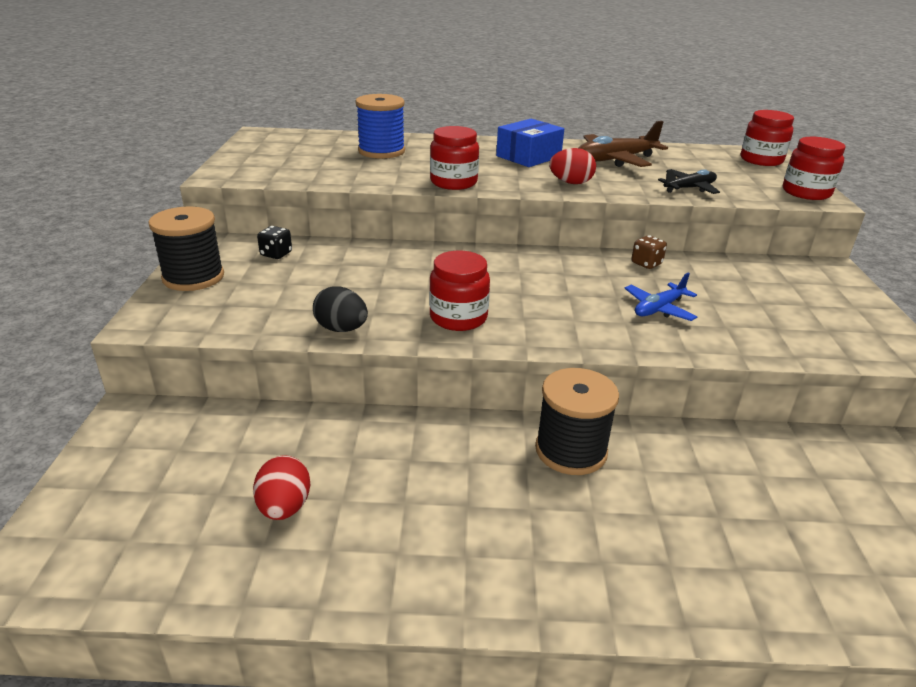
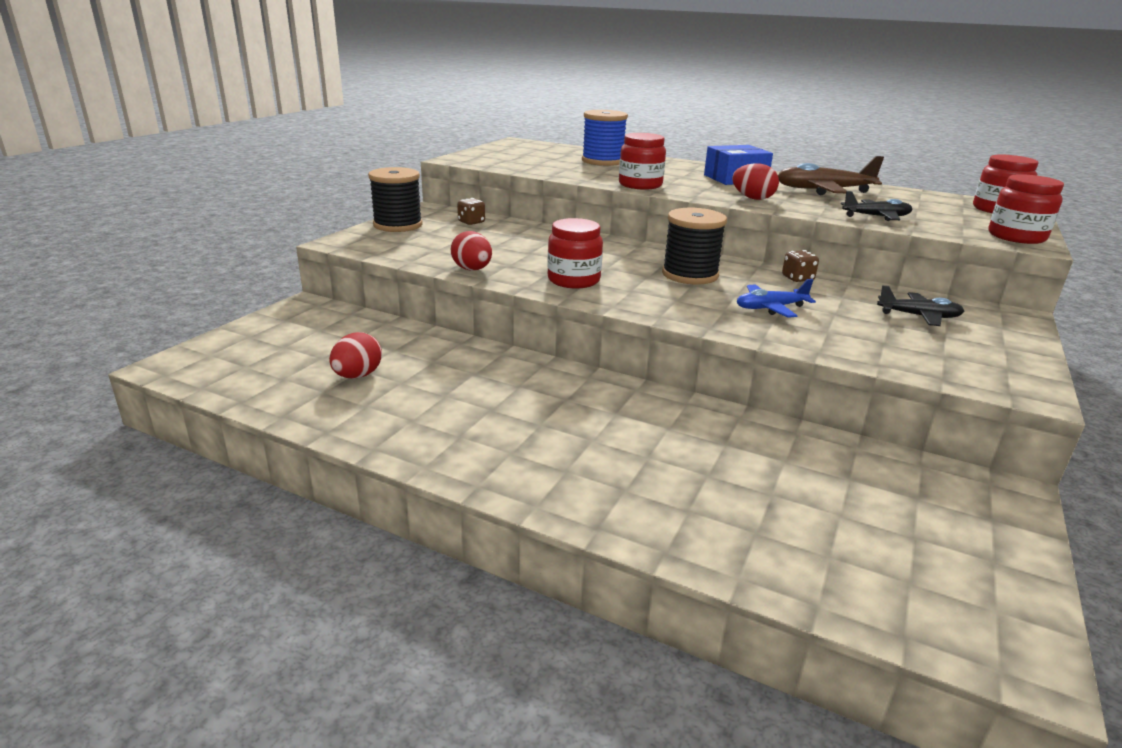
camera: 25 degrees right, 5 degrees down
black dice [257,226,292,259] -> brown dice [457,198,485,225]
black egg [313,286,368,332] -> red egg [451,231,492,270]
black spool [535,368,619,475] -> black spool moved to [662,208,727,284]
none -> black plane [877,285,964,326]

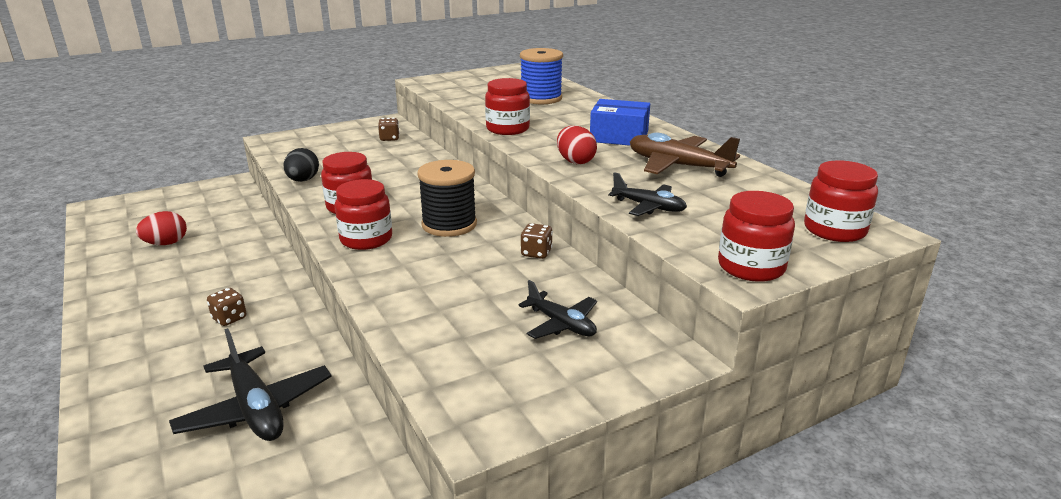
camera: 35 degrees right, 0 degrees up
black spool [368,167,423,232] -> none
red egg [451,231,492,270] -> black egg [284,148,319,182]
blue plane [737,279,816,318] -> none
none -> black plane [169,328,332,441]
none -> brown dice [207,288,247,326]
none -> red jar [335,179,392,250]

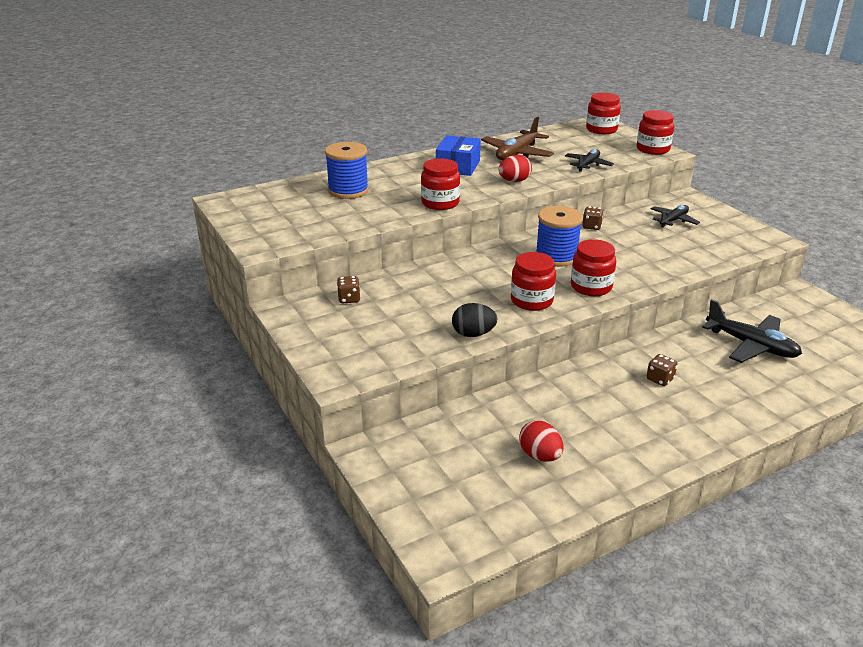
camera: 90 degrees left, 5 degrees up
black plane [169,328,332,441] -> black plane turned 75 degrees clockwise [702,299,802,363]
black spool [417,160,477,237] -> blue spool [536,206,583,267]

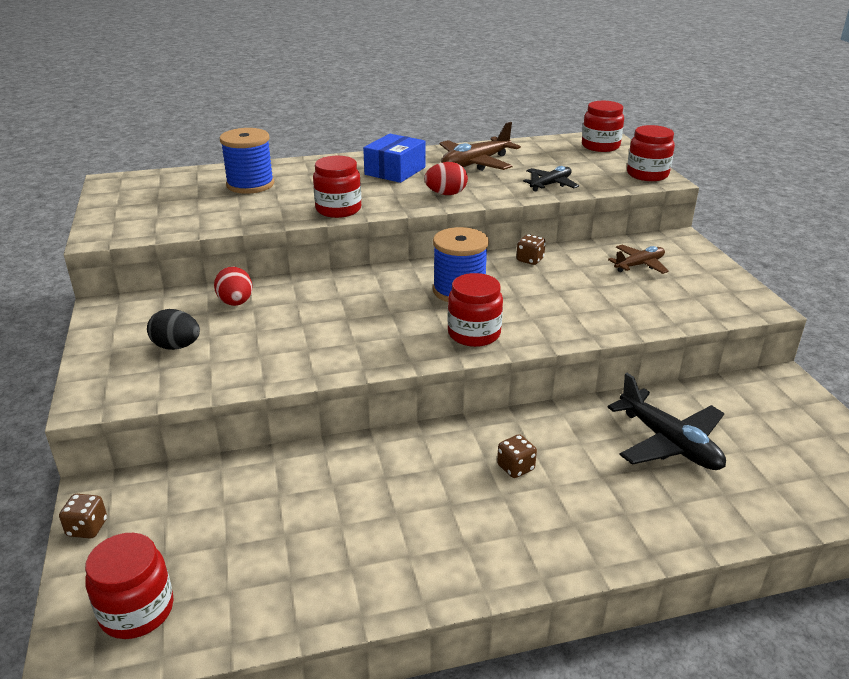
camera: 15 degrees right, 0 degrees up
brown dice [337,276,360,303] -> brown dice moved to [59,494,107,538]
black egg [452,303,498,337] -> black egg moved to [147,309,200,350]
red jar [511,252,556,311] -> red jar moved to [85,533,173,639]
red egg [519,420,563,462] -> red egg moved to [214,267,253,306]
black plane [651,205,700,228] -> brown plane [608,245,669,274]

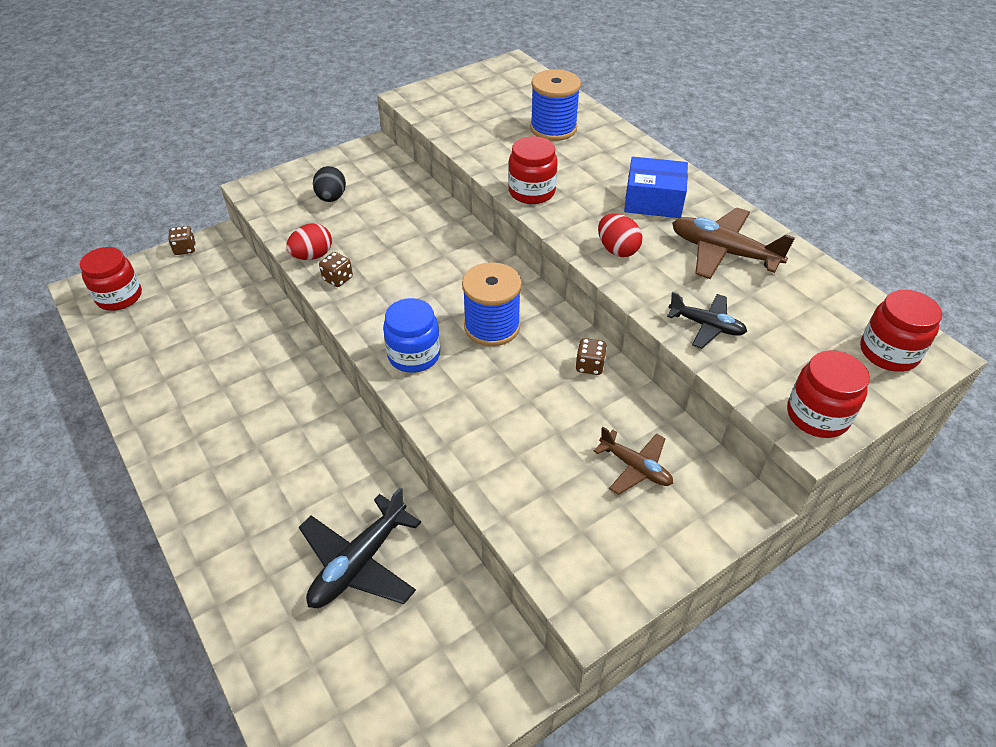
camera: 70 degrees right, 15 degrees up
red egg [214,267,253,306] -> red egg moved to [286,223,332,260]
red jar [447,273,503,347] -> blue jar [383,298,440,373]
brown dice [497,434,537,478] -> brown dice moved to [319,252,353,287]

